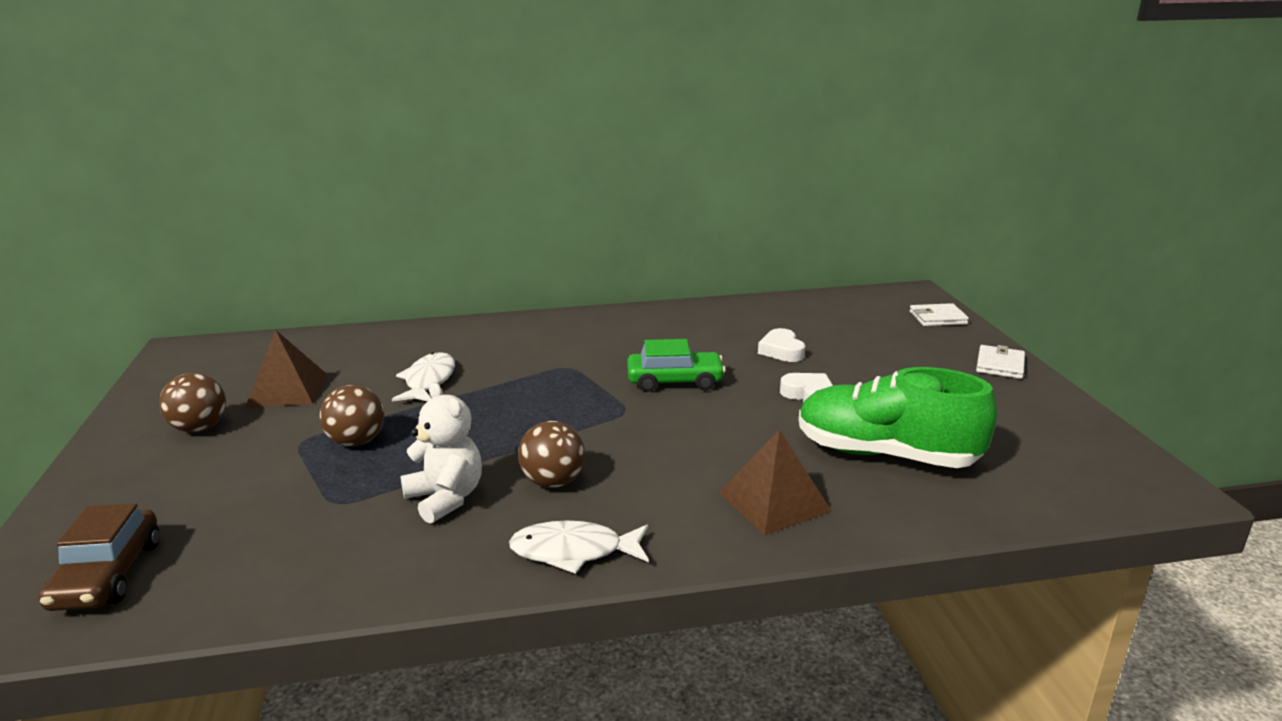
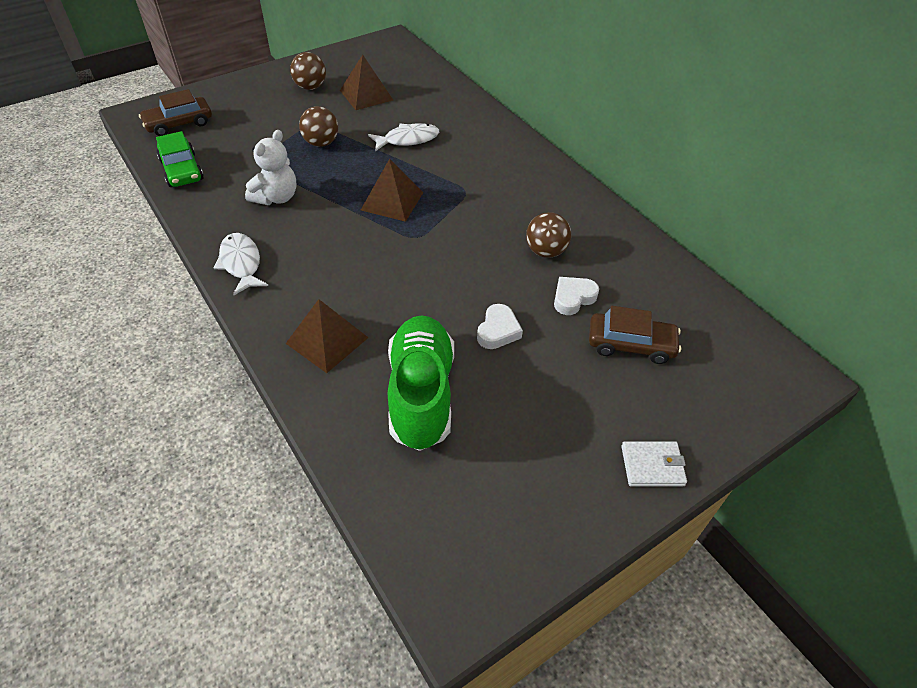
camera: 65 degrees right, 25 degrees up
brown ball [518,421,585,488] -> brown ball moved to [526,212,571,258]
green car [627,339,726,392] -> green car moved to [156,131,204,187]
white wallet [910,303,969,326] -> none
none -> brown pyramid [361,159,424,222]
none -> brown car [589,306,681,364]

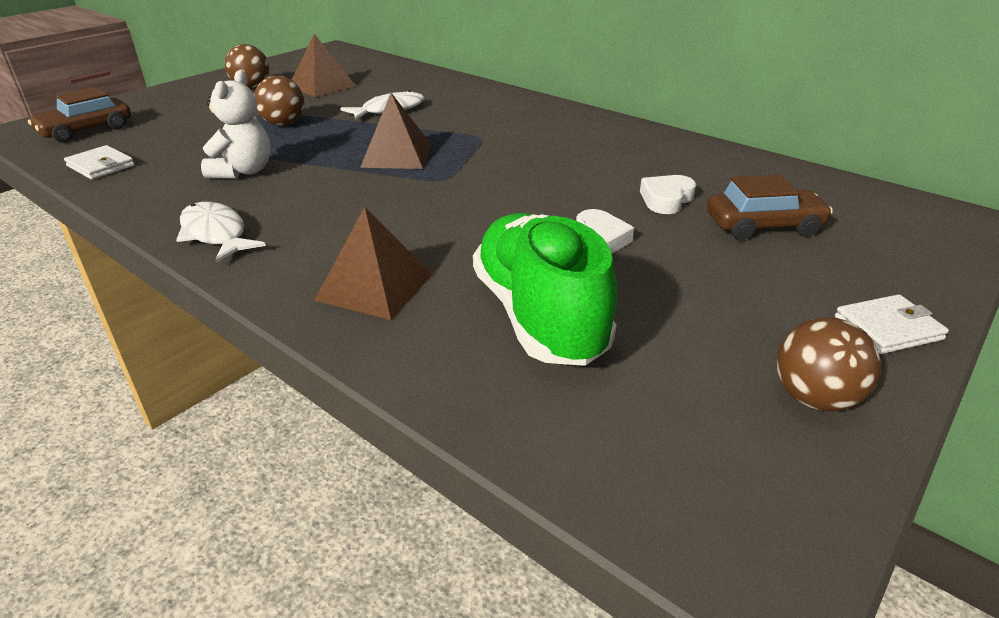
camera: 15 degrees left, 15 degrees down
green car [156,131,204,187] -> white wallet [64,145,135,180]
brown ball [526,212,571,258] -> brown ball moved to [776,317,881,412]

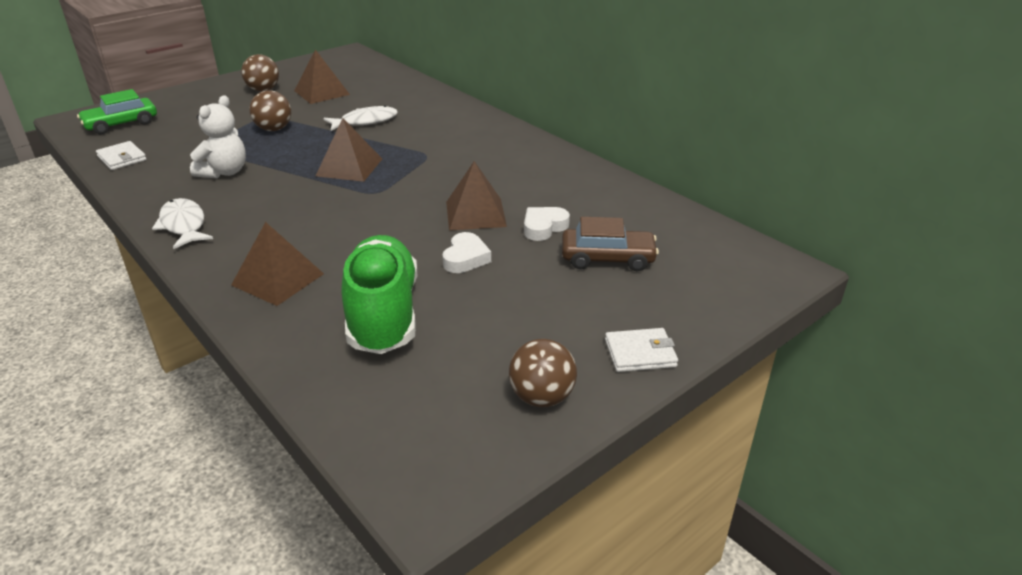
camera: 10 degrees right, 0 degrees up
brown car [28,87,131,143] -> green car [77,89,157,134]
none -> brown pyramid [446,161,507,231]

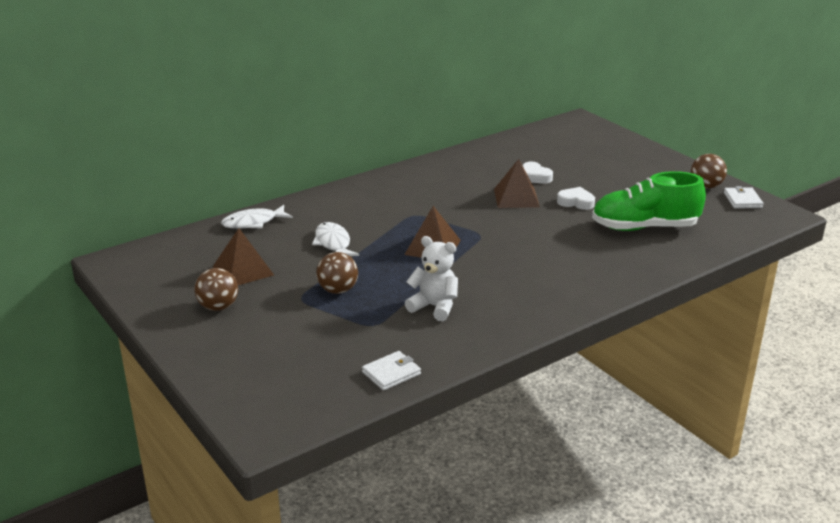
camera: 85 degrees left, 5 degrees down
green car [77,89,157,134] -> none
white fish [152,198,213,249] -> white fish moved to [221,205,293,229]
brown pyramid [231,222,324,306] -> none
brown car [562,217,659,271] -> none
white wallet [605,328,678,372] -> white wallet moved to [724,186,764,209]

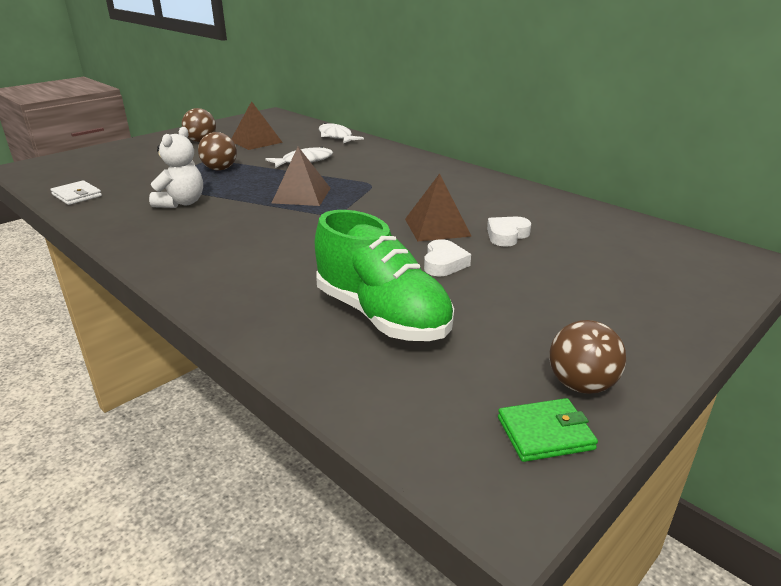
camera: 80 degrees right, 0 degrees up
green shoe [592,171,706,231] -> green shoe turned 150 degrees clockwise [315,210,454,341]
white wallet [724,186,764,209] -> green wallet [498,398,598,462]

